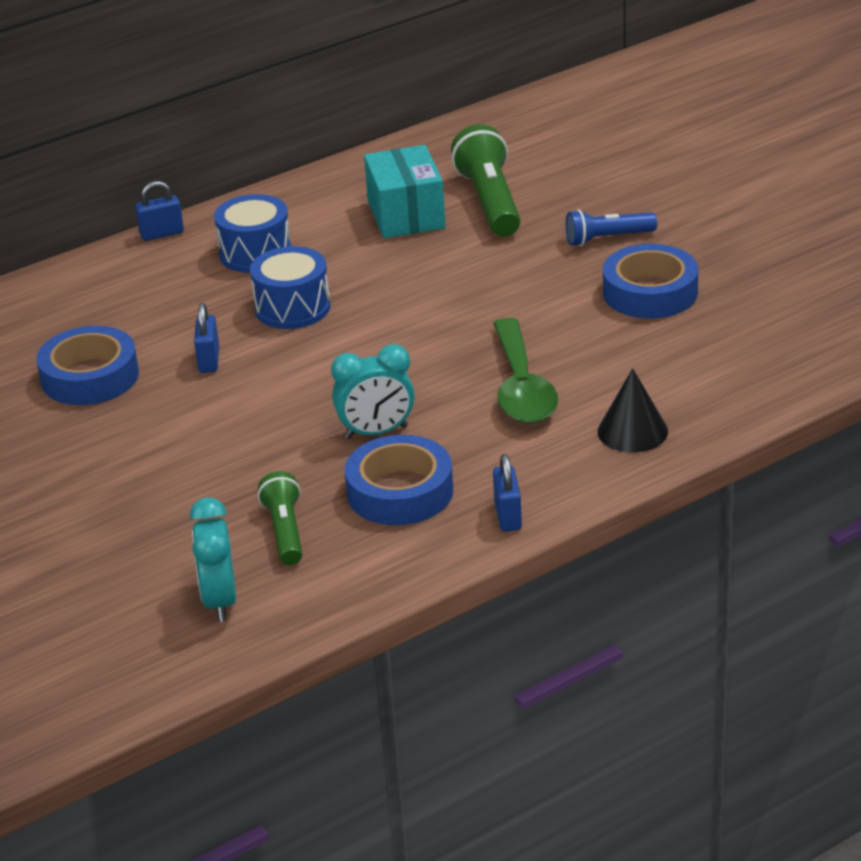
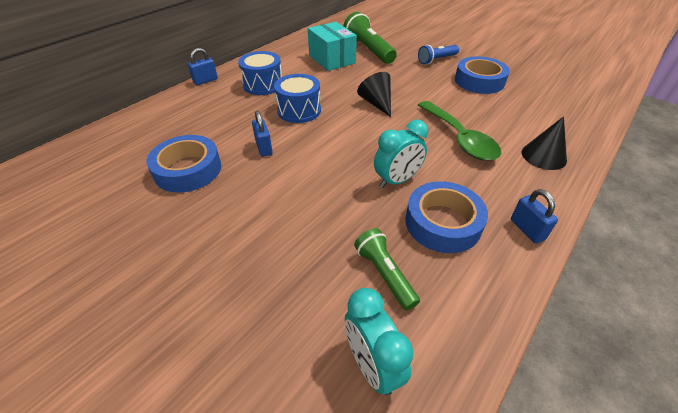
camera: 20 degrees left, 10 degrees up
none -> black cone [357,72,391,117]

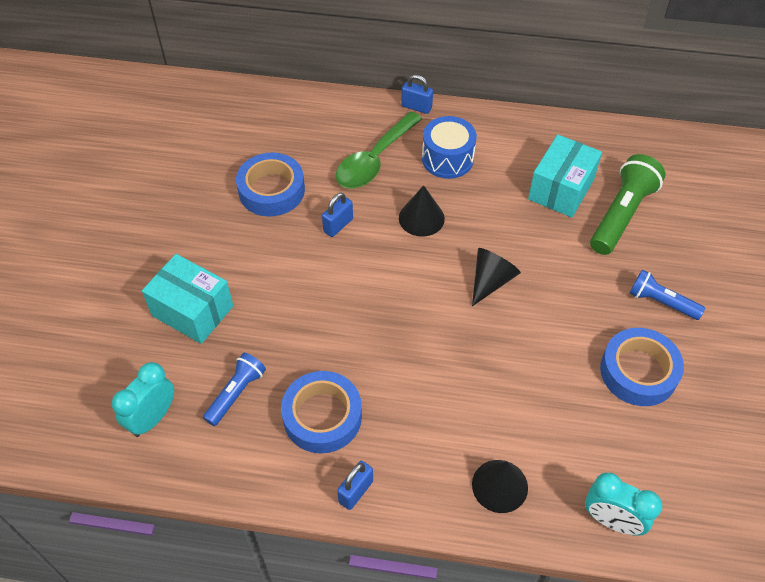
camera: 60 degrees right, 10 degrees up
blue drum [274,74,321,123] -> black cone [399,185,445,237]
green flashlight [354,228,420,311] -> blue flashlight [203,353,266,426]
turquoise clock [374,119,428,188] -> turquoise clock moved to [585,473,662,536]
green spoon [418,101,501,161] -> green spoon moved to [336,112,422,188]
none -> turquoise box [142,254,233,344]

